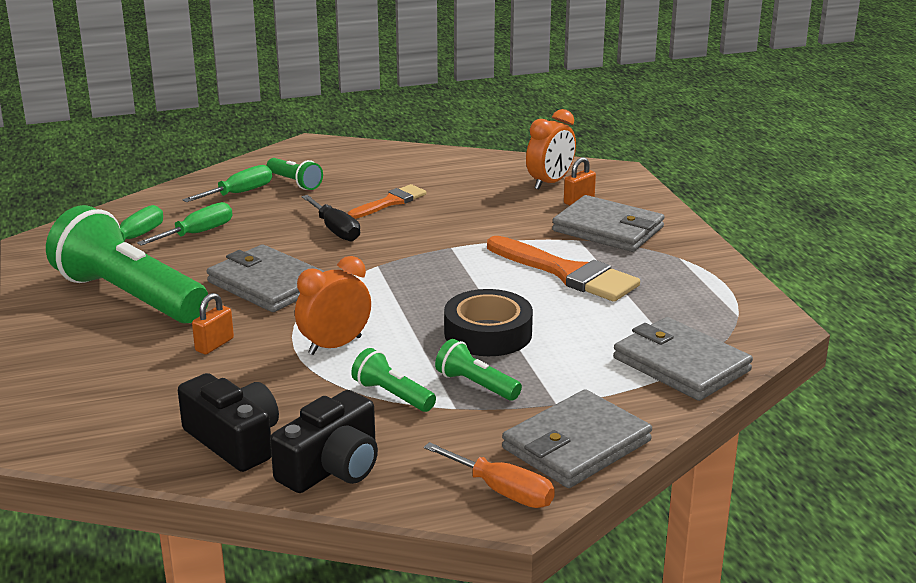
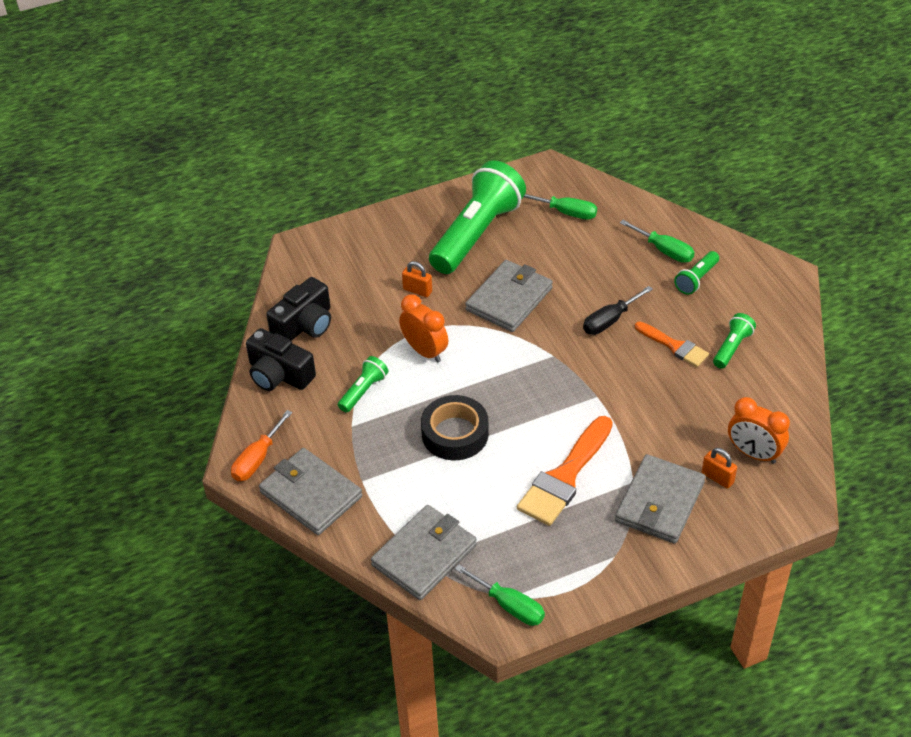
camera: 85 degrees right, 20 degrees up
green screwdriver [137,202,232,246] -> green screwdriver moved to [455,564,545,626]
green flashlight [435,339,522,401] -> green flashlight moved to [713,313,756,369]

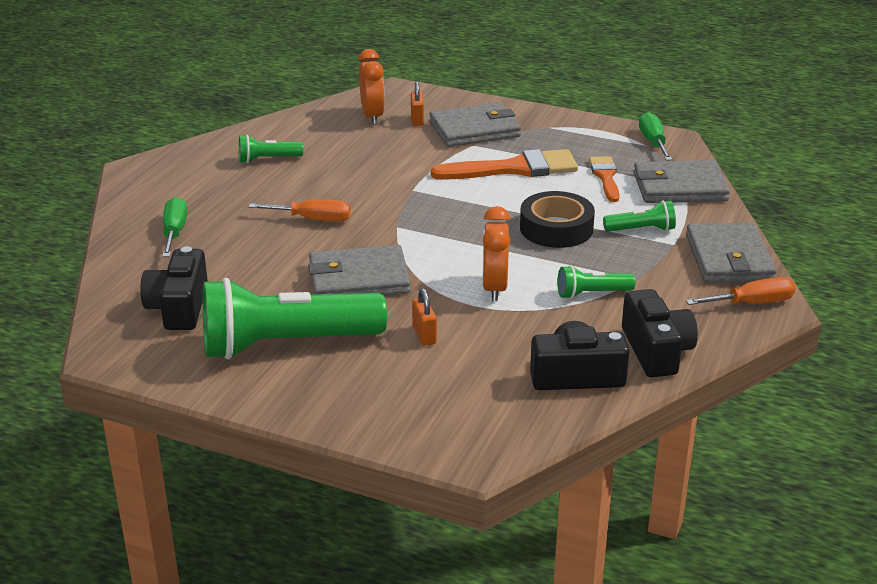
camera: 135 degrees left, 15 degrees down
green screwdriver [524,194,597,220] -> black camera [140,246,208,330]
black screwdriver [583,286,653,335] -> orange screwdriver [248,199,351,222]
orange brush [635,322,709,367] -> orange brush moved to [589,156,620,202]
green flashlight [674,251,719,295] -> green flashlight moved to [603,200,676,232]

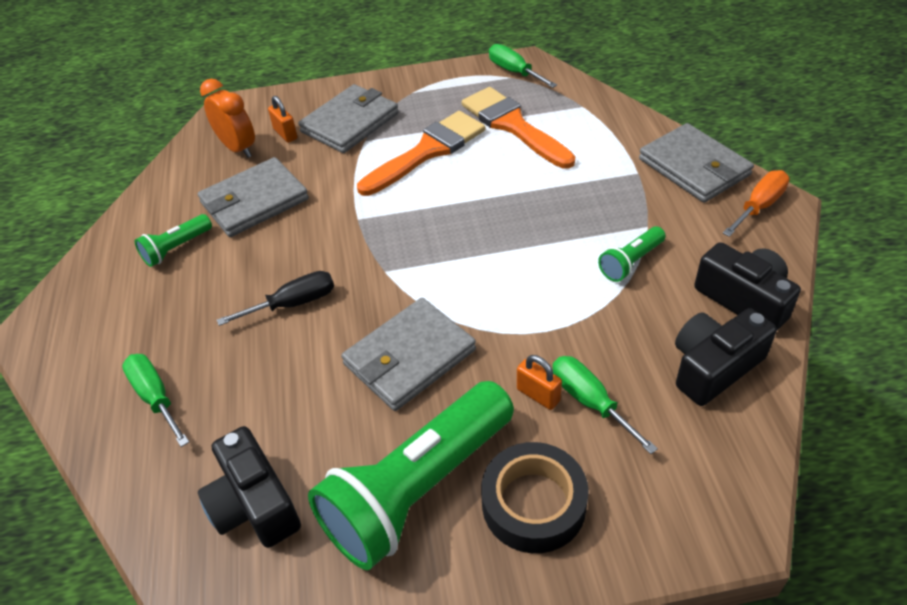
camera: 30 degrees left, 15 degrees up
orange screwdriver [248,199,351,222] -> black screwdriver [217,271,334,326]
orange clock [482,206,510,301] -> none
black tape [520,191,595,248] -> black tape moved to [481,442,589,553]
orange brush [589,156,620,202] -> orange brush [462,87,575,169], size x1.69
green flashlight [603,200,676,232] -> none
grey wallet [634,160,730,203] -> grey wallet moved to [198,157,309,237]
none -> green screwdriver [552,356,658,454]

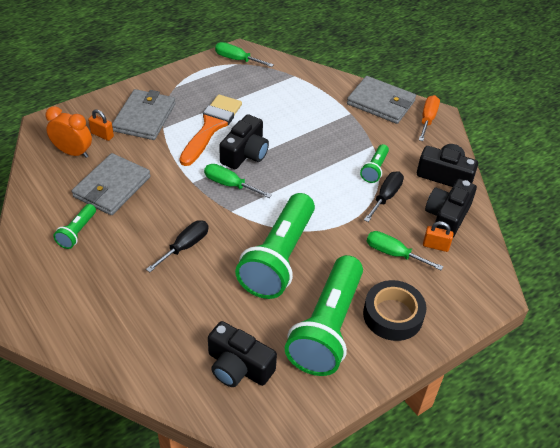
camera: 30 degrees left, 0 degrees up
green screwdriver [122,354,189,447] -> green screwdriver moved to [204,164,272,198]
grey wallet [341,298,476,411] -> green flashlight [235,193,315,299]
orange brush [462,87,575,169] -> none
orange padlock [517,355,562,410] -> orange padlock moved to [423,221,454,252]
none -> black camera [219,114,269,169]
none -> black screwdriver [364,172,404,222]

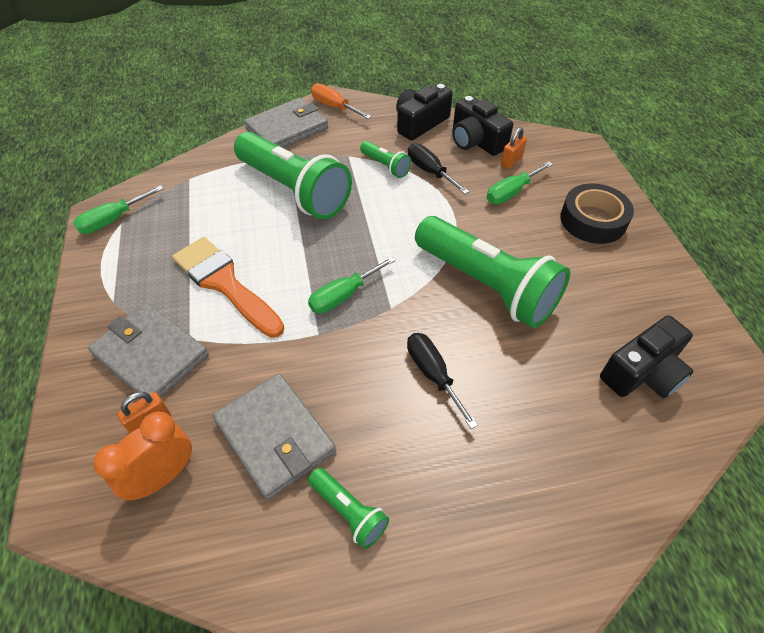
camera: 65 degrees left, 5 degrees up
black camera [219,114,269,169] -> none
green flashlight [285,255,363,376] -> green flashlight moved to [234,132,352,219]

